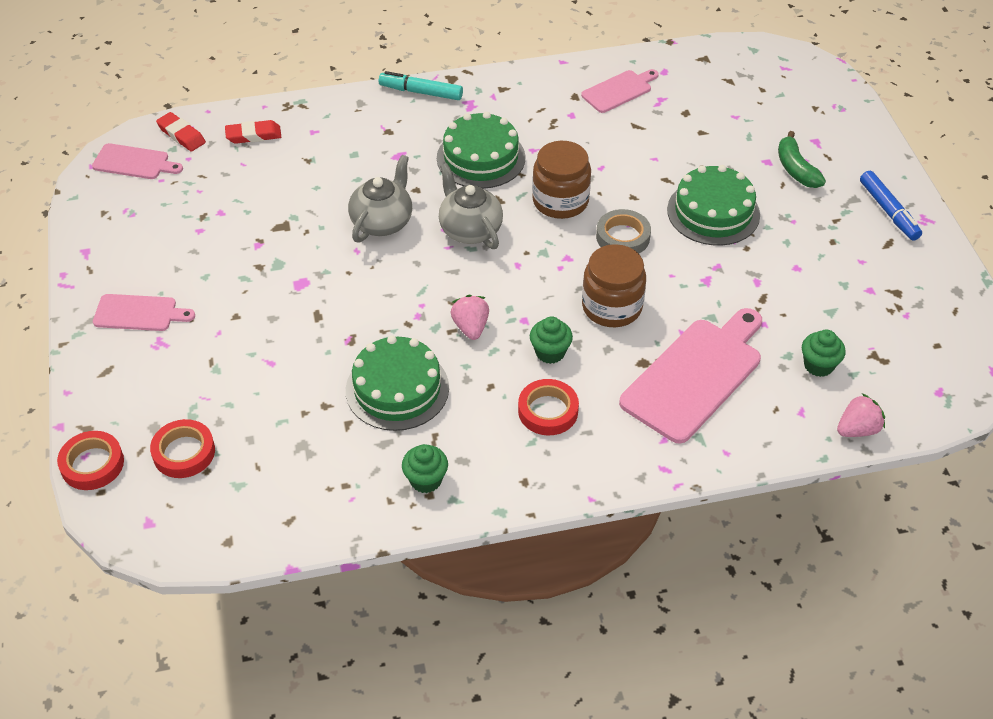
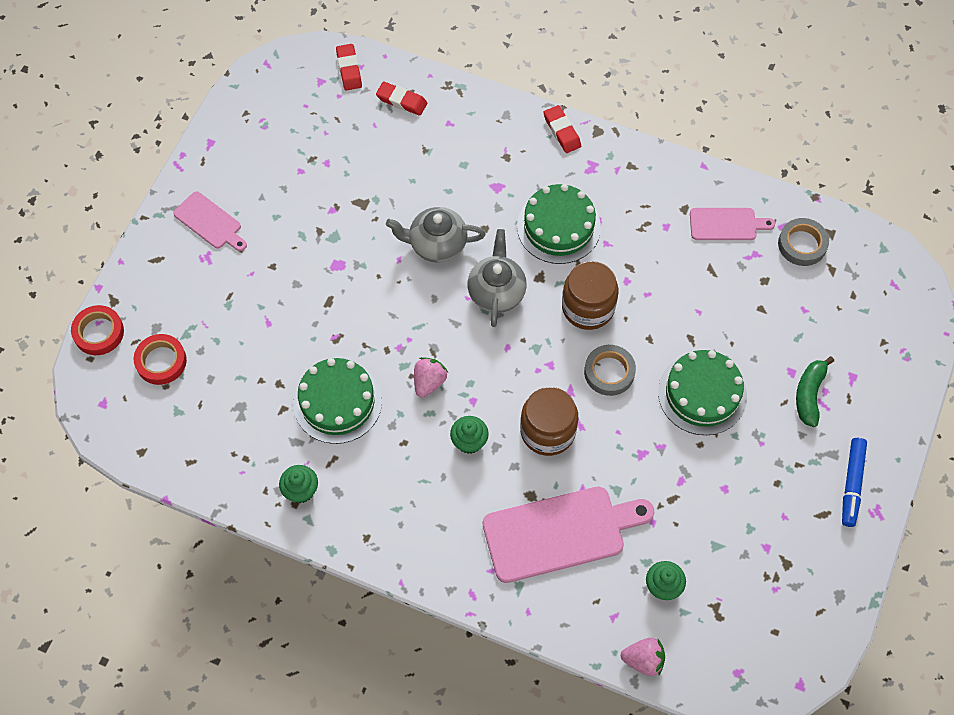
camera: 35 degrees right, 15 degrees up
pink cutting board [92,143,183,179] -> none
grey teapot [348,155,412,242] -> grey teapot turned 150 degrees counterclockwise [386,207,486,263]
turquoise marker [379,71,463,100] -> red eraser [544,105,581,153]
red tape [518,379,579,436] -> none
none -> grey tape [778,218,829,266]

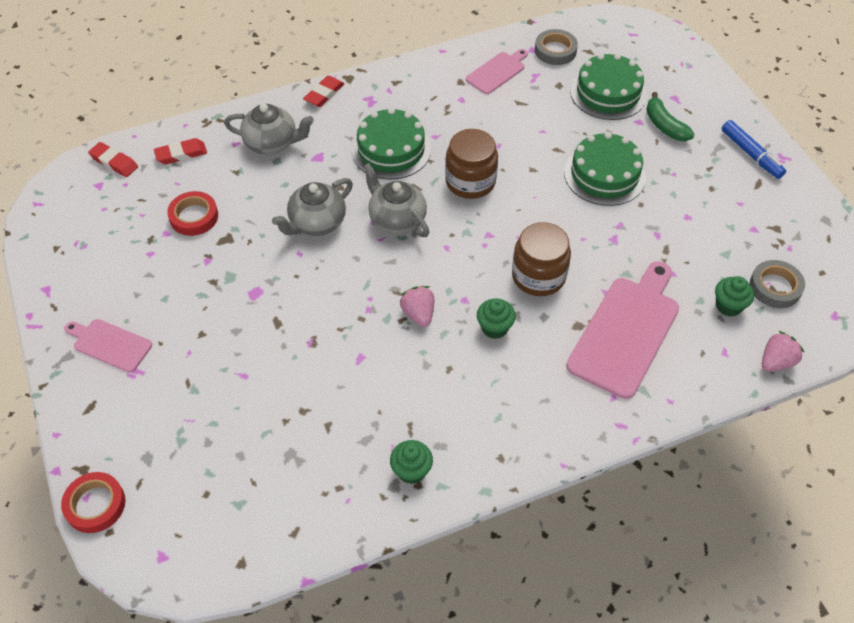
camera: 45 degrees left, 10 degrees down
red tape [134,334,187,385] -> red tape moved to [167,191,218,236]
pink cutting board [173,191,247,251] -> pink cutting board turned 150 degrees counterclockwise [64,319,152,373]
green cake [293,358,382,444] -> green cake moved to [570,53,647,120]
red eraser [544,105,581,153] -> red eraser turned 75 degrees counterclockwise [303,76,344,107]
grey tape [584,345,636,396] -> grey tape moved to [750,260,805,308]
none -> grey teapot [224,104,314,155]

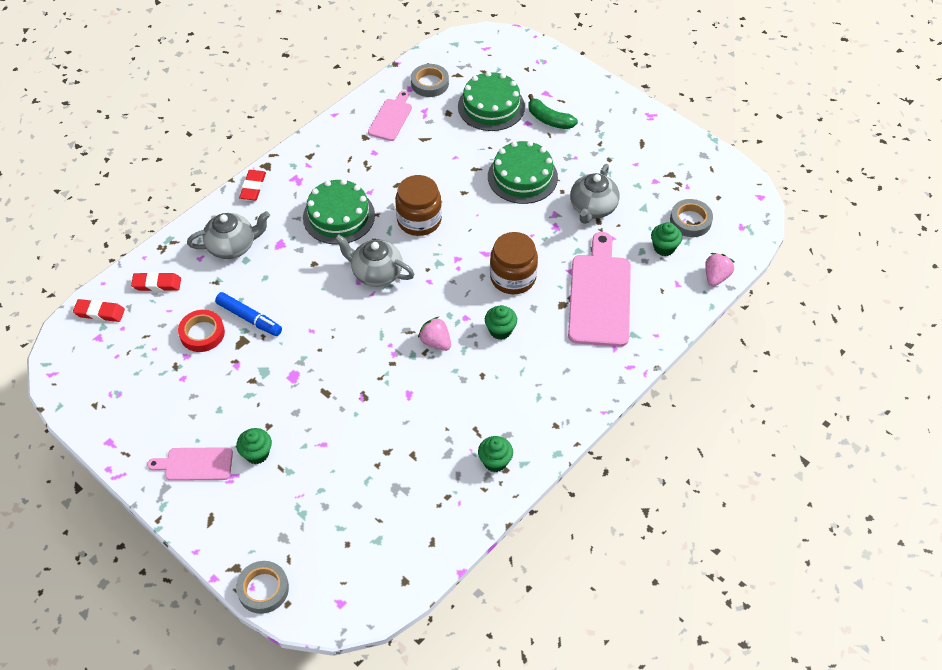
camera: 25 degrees left, 0 degrees up
red tape [61,472,126,533] -> grey tape [236,561,289,614]
red eraser [154,138,207,164] -> red eraser turned 45 degrees clockwise [131,272,181,291]
grey teapot [272,178,353,236] -> grey teapot moved to [570,164,620,224]
blue marker [722,120,786,179] -> blue marker moved to [215,292,282,336]
none -> green cupcake [236,428,272,464]

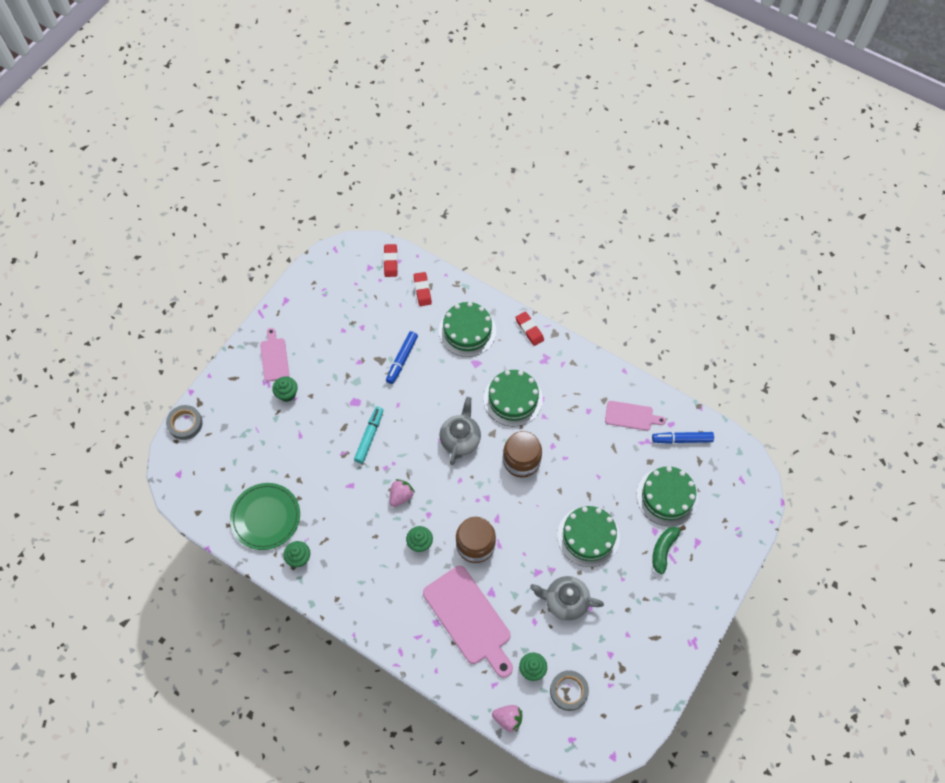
camera: 80 degrees right, 10 degrees up
red tape [178,310,225,352] -> none
grey teapot [187,211,270,259] -> green cake [439,302,496,357]
red eraser [239,170,266,201] -> red eraser turned 60 degrees clockwise [515,311,544,346]
grey tape [411,64,449,97] -> blue marker [652,432,714,444]
pink cutting board [568,232,631,347] -> pink cutting board turned 60 degrees clockwise [423,566,513,678]
none -> green plate [230,483,300,550]
none -> turquoise marker [354,407,383,464]

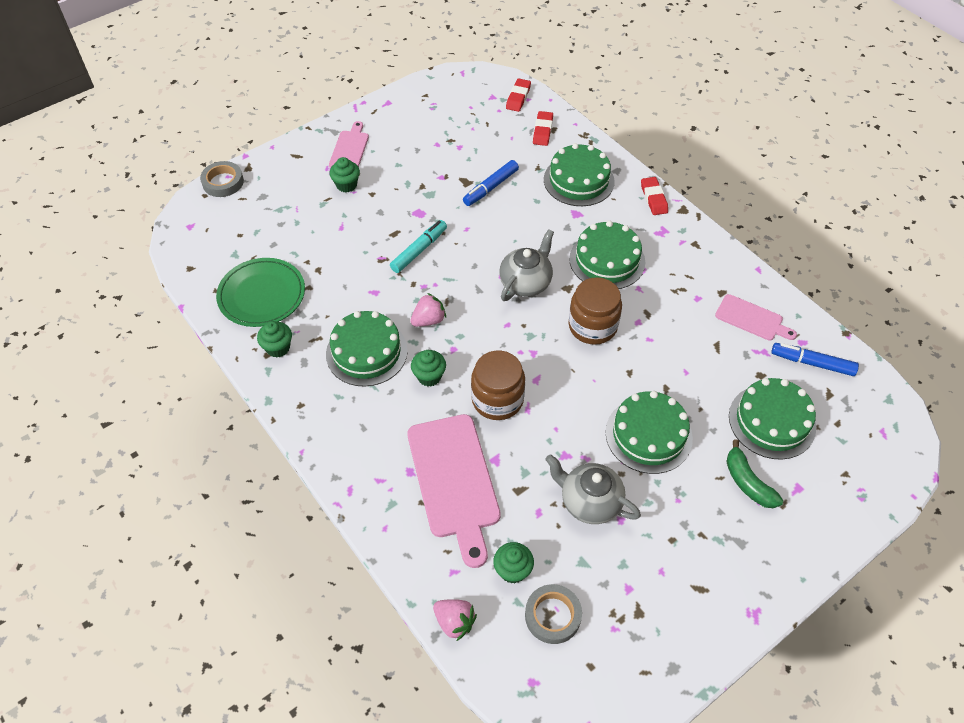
camera: 20 degrees right, 10 degrees down
green banana [652,525,686,574] -> green banana turned 75 degrees counterclockwise [726,439,783,508]
none -> green cake [326,311,408,387]

